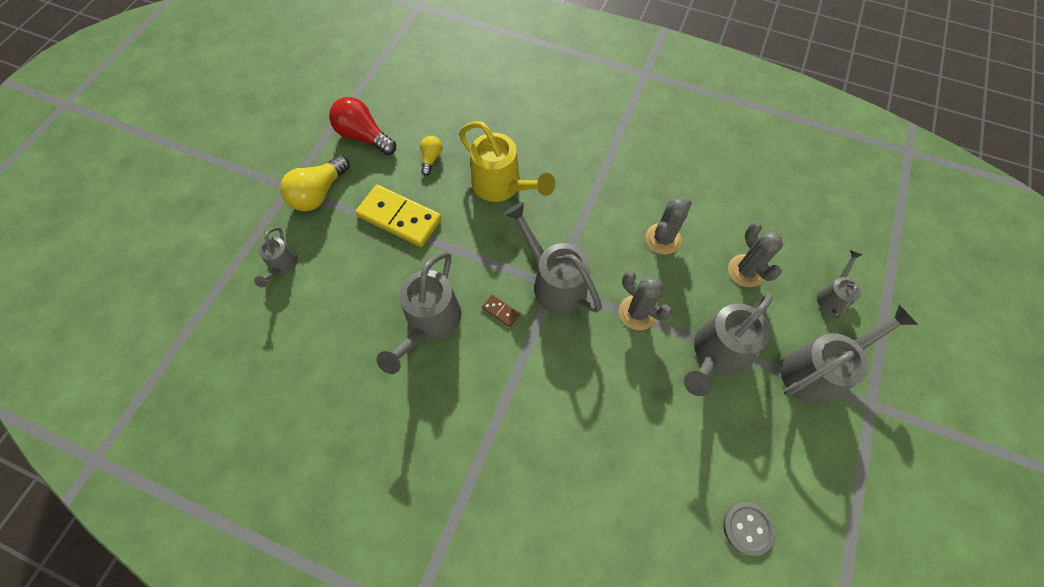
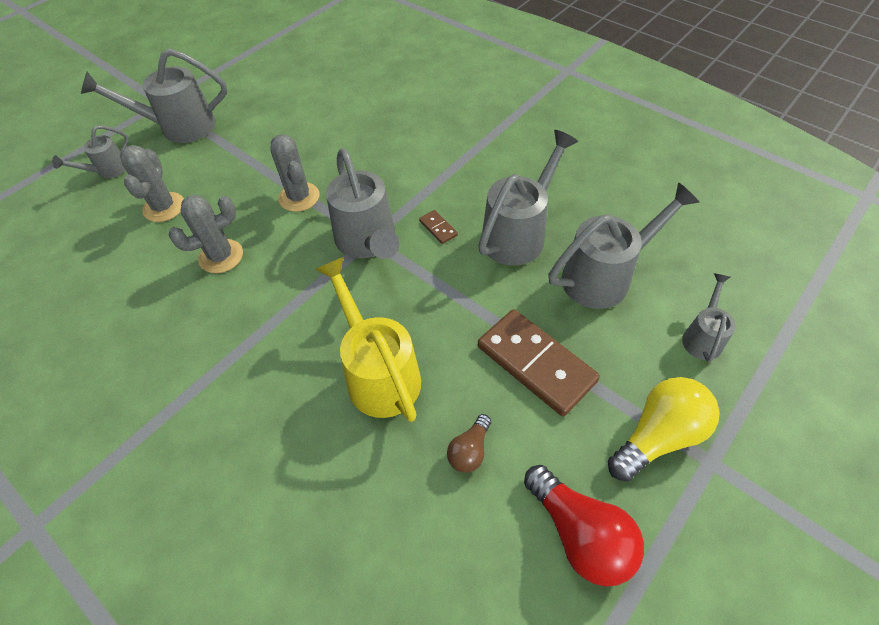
camera: 160 degrees left, 10 degrees down
yellow domino [355,185,442,247] -> brown domino [478,309,600,416]
yellow light bulb [420,136,442,176] -> brown light bulb [447,414,491,473]
grey watering can [684,293,773,396] -> grey watering can moved to [548,182,699,309]
grey button [723,502,775,556] -> none

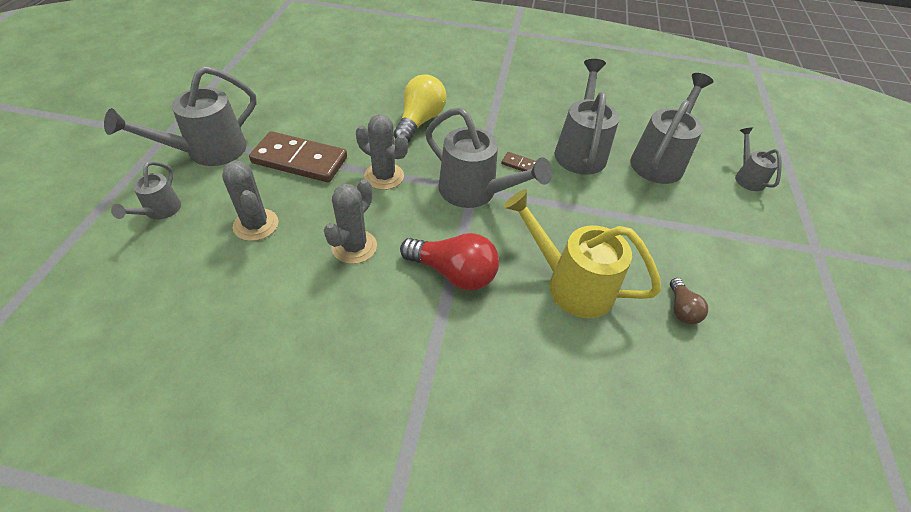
camera: 35 degrees left, 5 degrees down
brown domino [478,309,600,416] -> brown domino moved to [249,131,347,182]
red light bulb [524,465,644,586] -> red light bulb moved to [400,233,499,291]
yellow light bulb [608,377,719,481] -> yellow light bulb moved to [394,74,447,142]

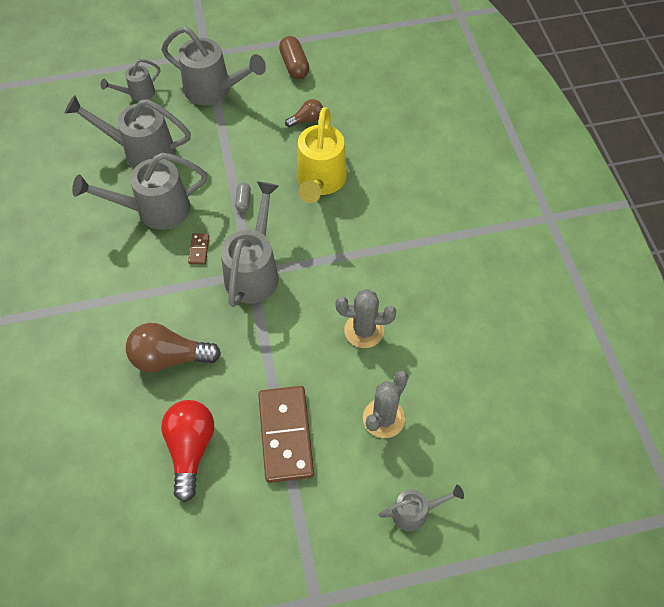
camera: 110 degrees left, 10 degrees up
grey watering can [104,66,257,166] -> grey watering can moved to [162,26,266,105]
grey cactus [356,114,408,190] -> none
yellow light bulb [394,74,447,142] -> brown light bulb [126,323,221,372]
red light bulb [400,233,499,291] -> red light bulb moved to [161,400,214,502]
none -> grey capsule [235,183,251,212]
none -> brown capsule [279,36,310,79]

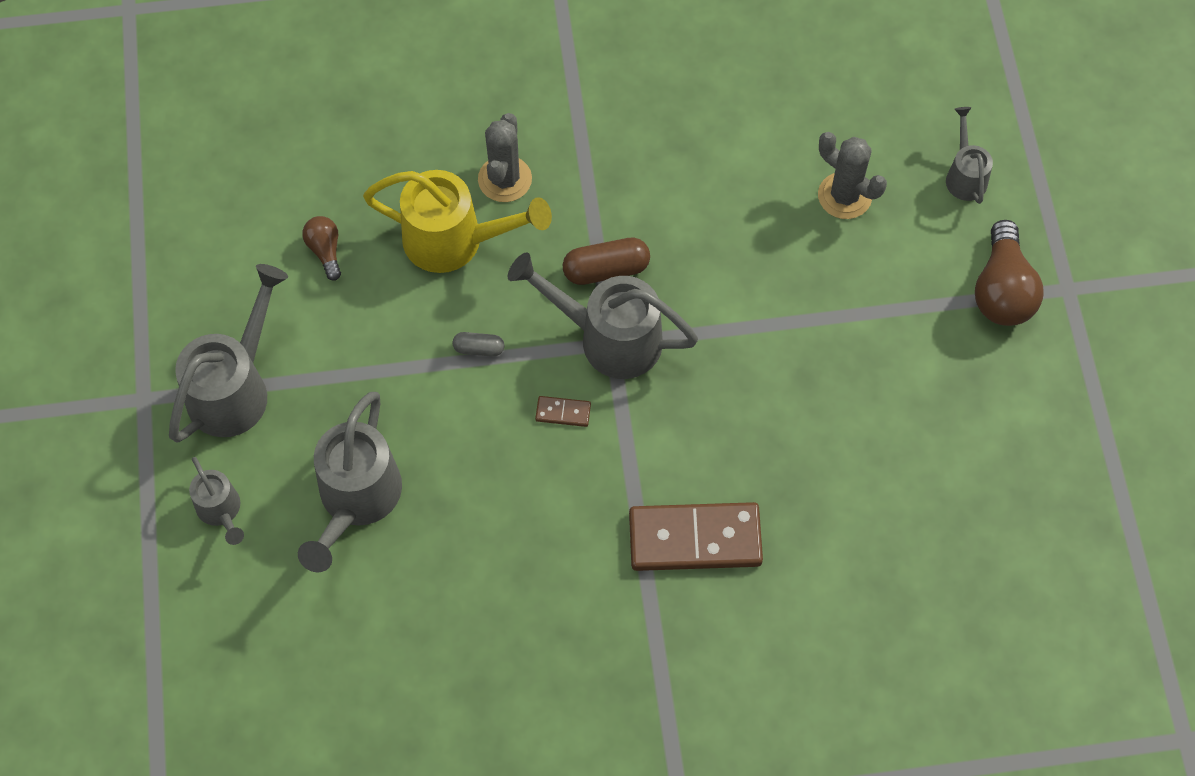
camera: 85 degrees left, 5 degrees up
grey watering can [72,153,207,230] -> none
brown light bulb [126,323,221,372] -> brown light bulb moved to [975,220,1044,326]
red light bulb [161,400,214,502] -> none
brown domino [258,386,314,483] -> brown domino moved to [629,502,763,571]
brown capsule [279,36,310,79] -> brown capsule moved to [563,238,650,285]
grey cactus [336,289,396,348] -> grey cactus moved to [478,113,532,202]

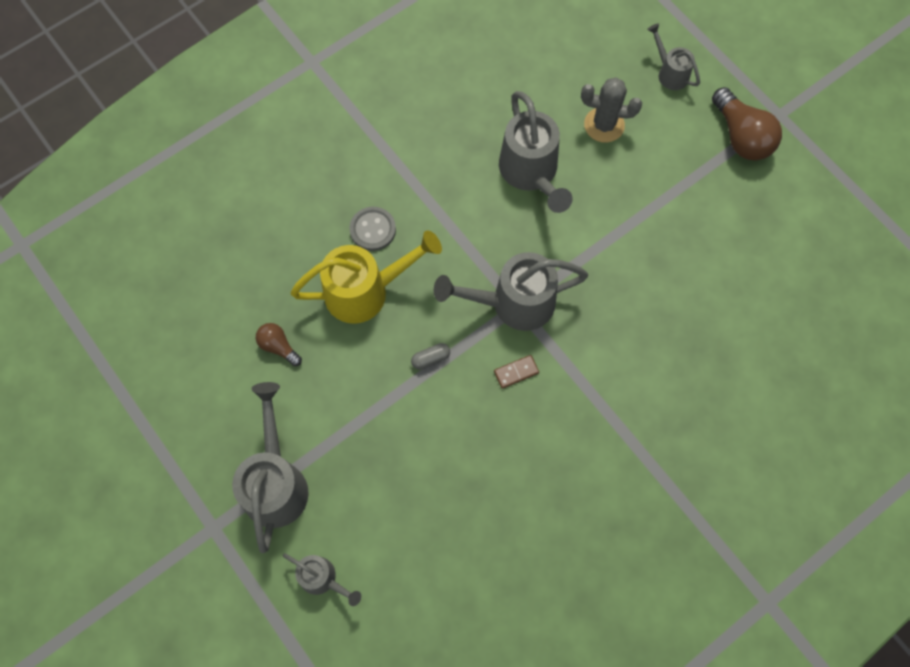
camera: 30 degrees left, 5 degrees up
grey watering can [298,392,402,572] -> grey watering can moved to [499,91,573,213]
grey cactus [478,113,532,202] -> grey button [349,207,396,251]
brown capsule [563,238,650,285] -> none
brown domino [629,502,763,571] -> none

